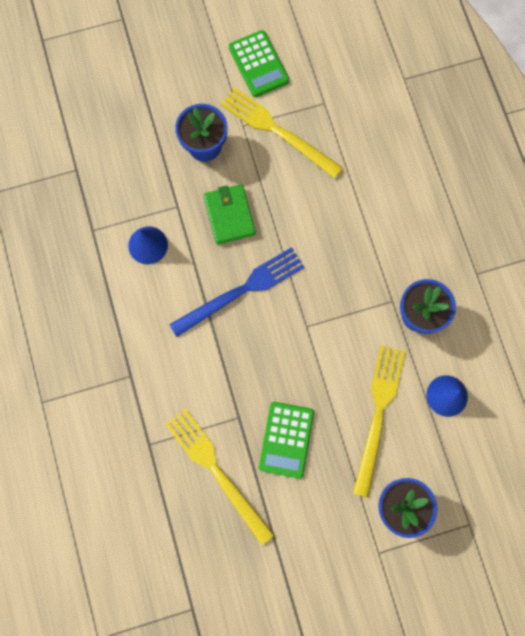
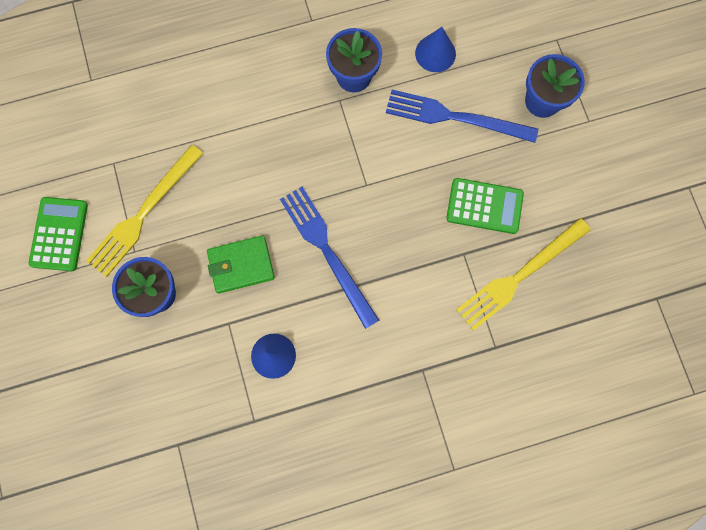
camera: 90 degrees left, 0 degrees up
green calculator [229,30,289,97] -> green calculator turned 60 degrees counterclockwise [28,197,88,271]
yellow fork [353,345,405,498] -> blue fork [386,90,538,143]

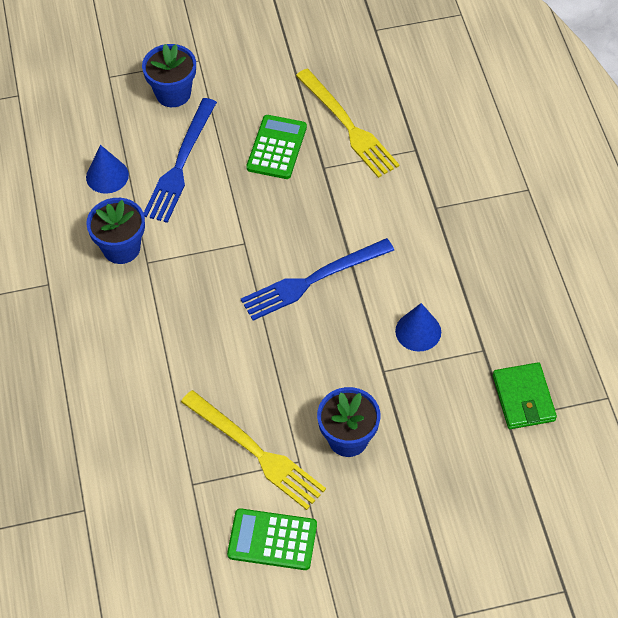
camera: 85 degrees left, 20 degrees down
green wallet [207,236,275,294] -> green wallet moved to [493,362,557,429]

